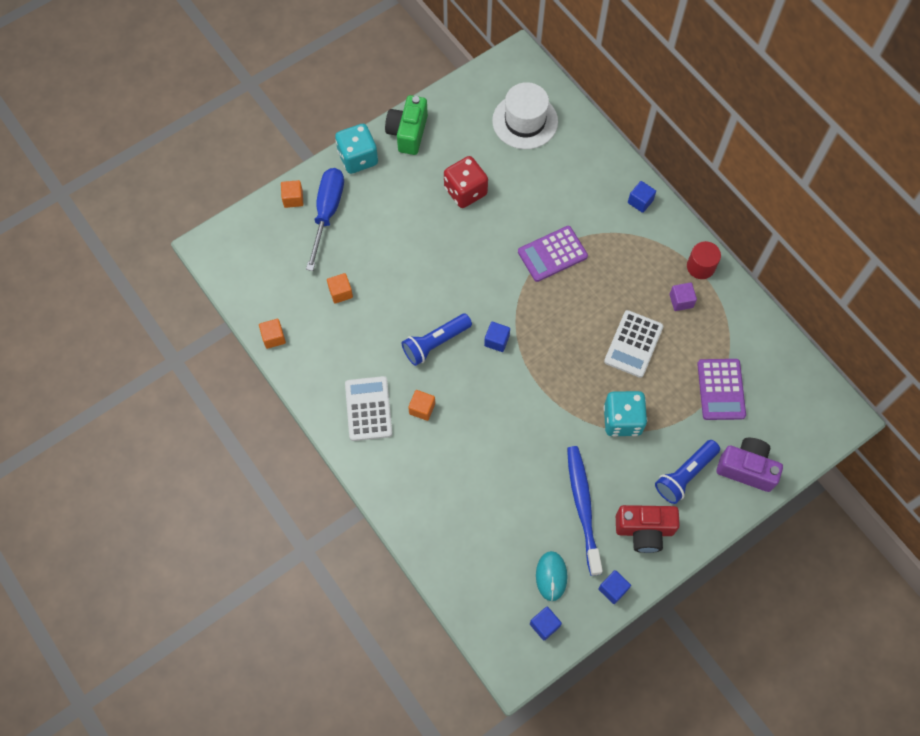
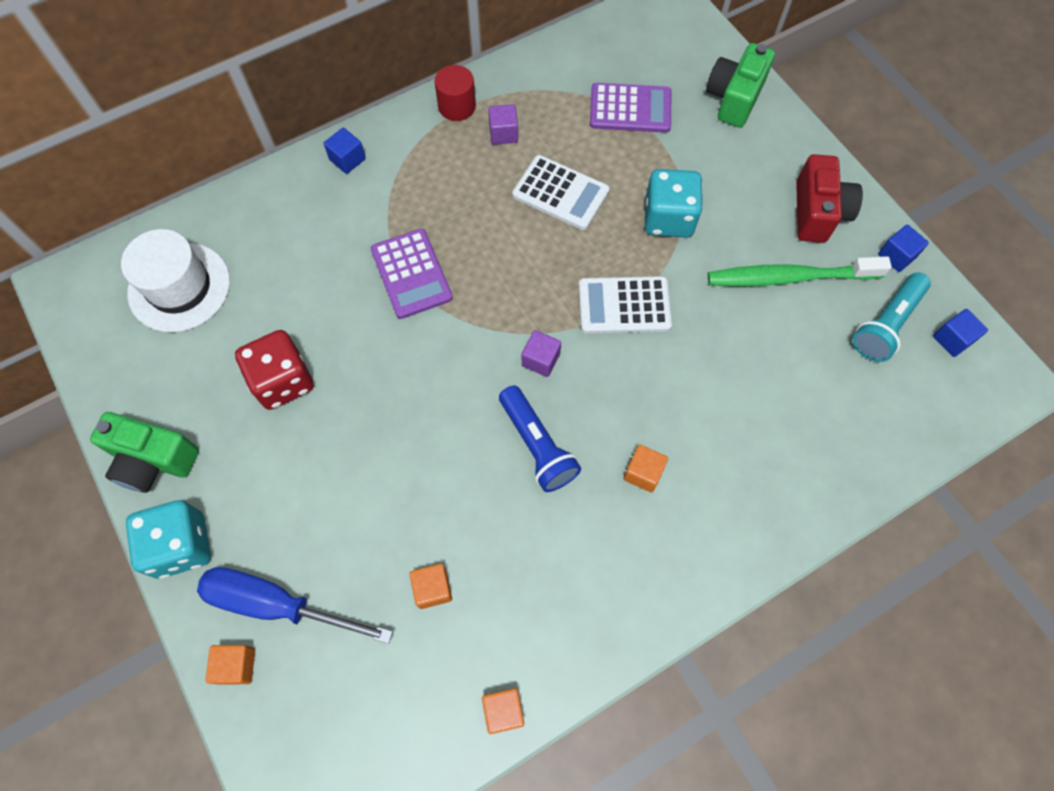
camera: 85 degrees left, 0 degrees up
white calculator [345,376,392,441] -> white calculator moved to [579,276,672,334]
blue cube [484,322,510,352] -> purple cube [522,330,561,377]
turquoise mouse [536,551,567,601] -> turquoise flashlight [852,273,931,362]
blue toothbrush [567,446,603,576] -> green toothbrush [708,256,892,286]
blue flashlight [655,440,720,504] -> none
purple camera [716,438,783,492] -> green camera [706,43,775,128]

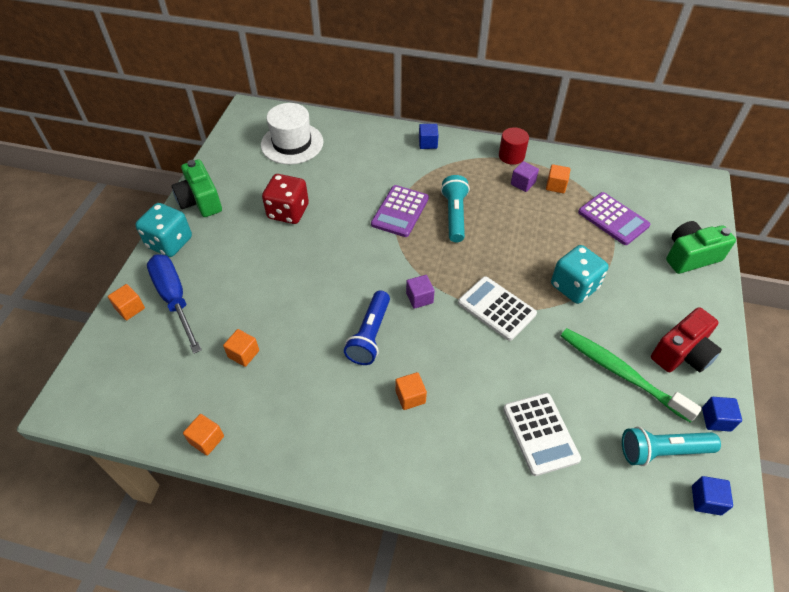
camera: 45 degrees right, 15 degrees down
white calculator [512,155,610,230] -> white calculator moved to [503,393,581,476]
none -> turquoise flashlight [441,175,470,242]
none -> orange cube [546,164,571,193]

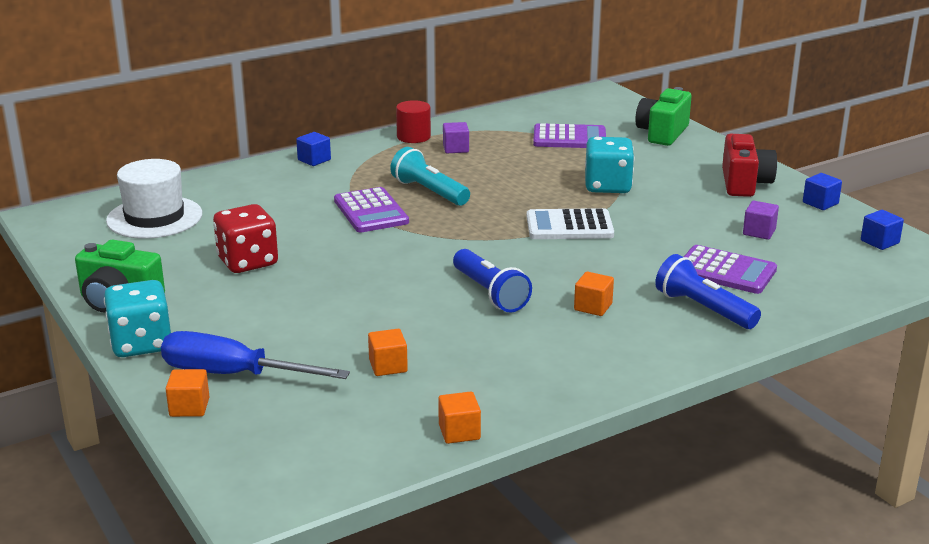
camera: 45 degrees left, 25 degrees down
purple cube [406,275,435,309] -> purple cube moved to [743,201,779,240]
white calculator [503,393,581,476] -> purple calculator [684,245,777,294]
orange cube [546,164,571,193] -> none
green toothbrush [561,328,702,423] -> none
turquoise flashlight [622,427,721,466] -> none
none -> blue flashlight [655,254,761,329]

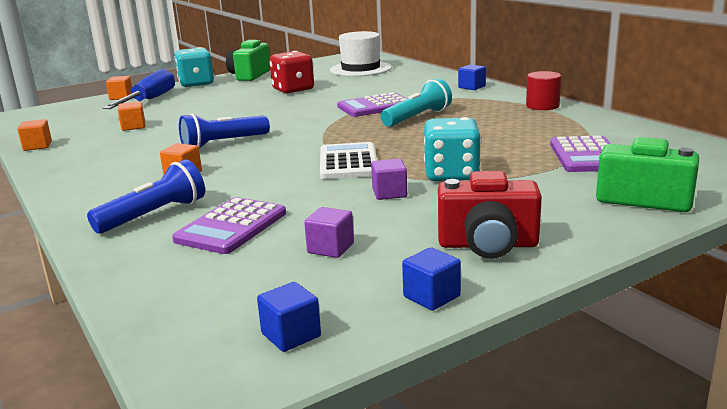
camera: 90 degrees right, 5 degrees down
purple cube [443,122,469,153] -> purple cube moved to [371,159,407,200]

